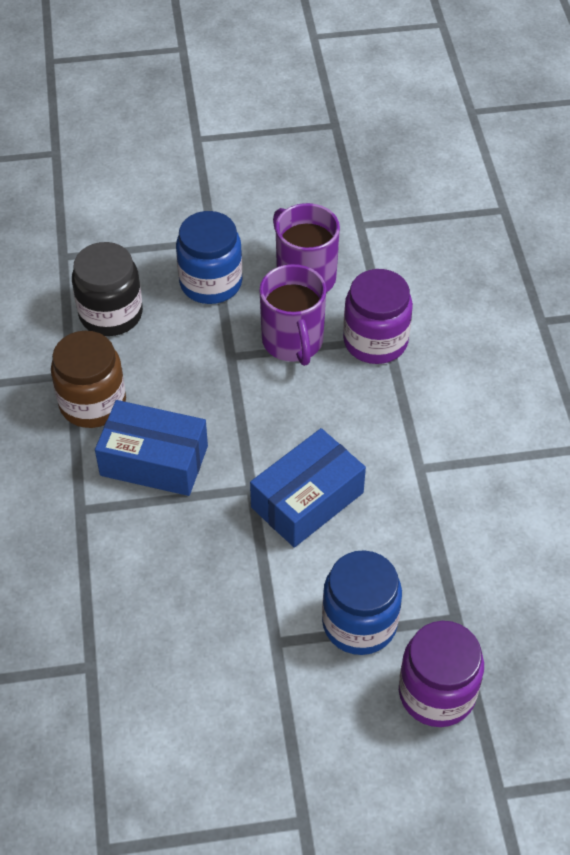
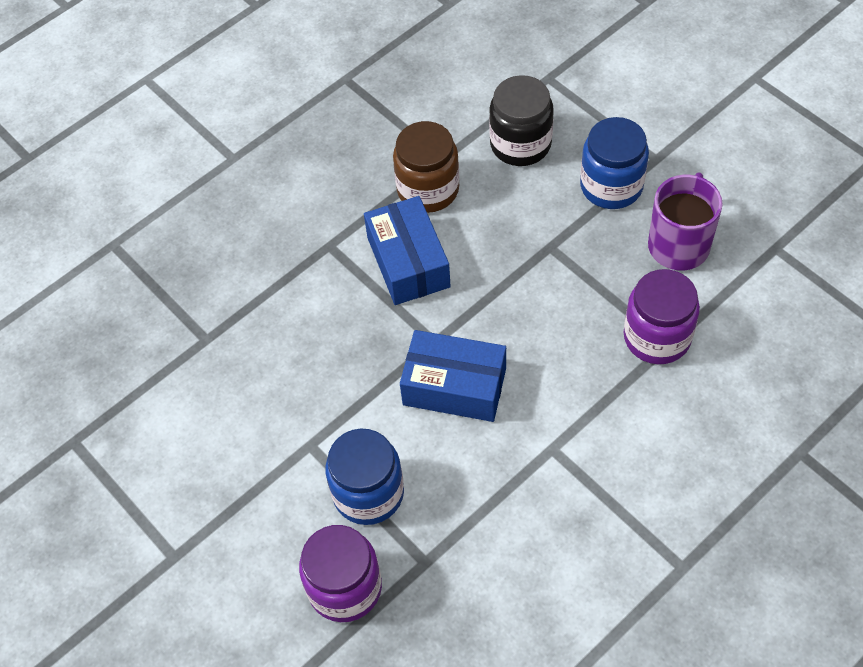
camera: 60 degrees right, 5 degrees up
purple mug [260,264,326,366] -> none

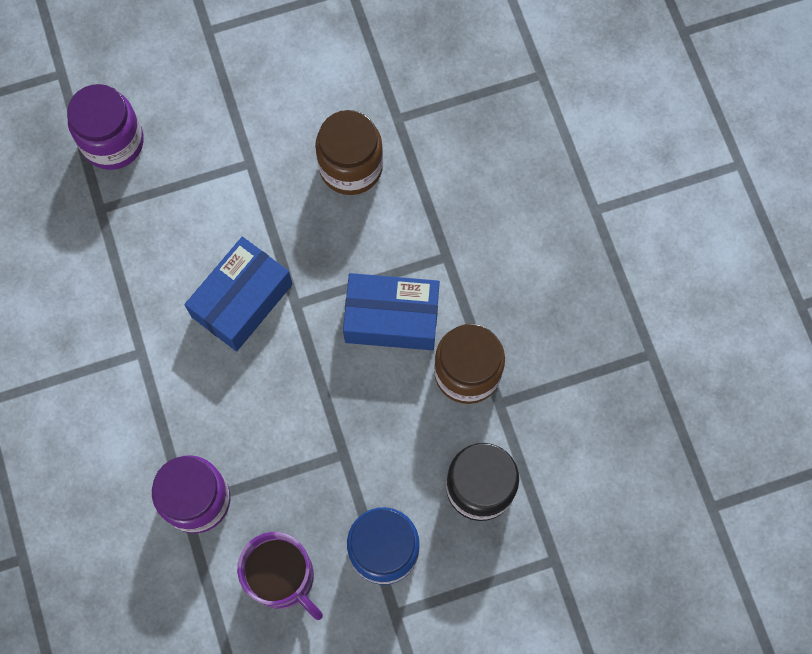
camera: 110 degrees right, 15 degrees up
blue jar [325,428,404,525] -> none
none -> brown jar [315,110,383,195]

